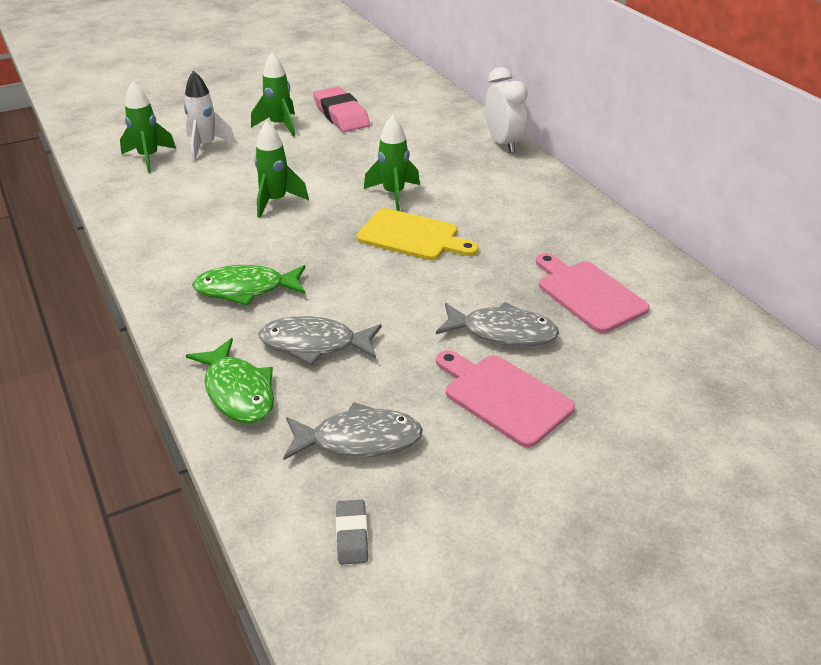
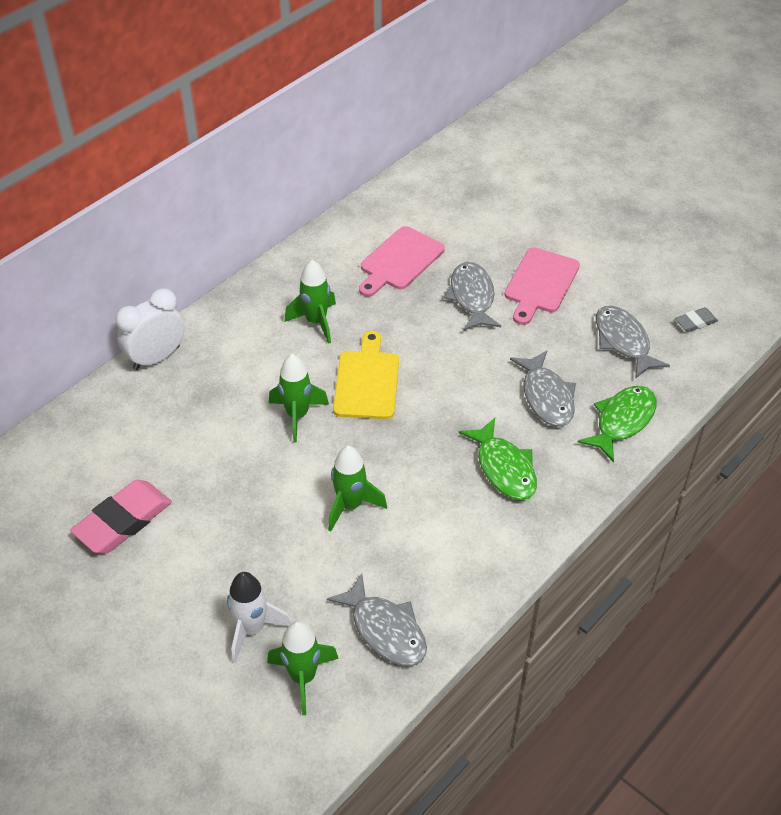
camera: 110 degrees left, 10 degrees up
green rocket [251,53,295,137] -> green rocket moved to [284,260,336,344]
none -> grey fish [327,574,427,666]

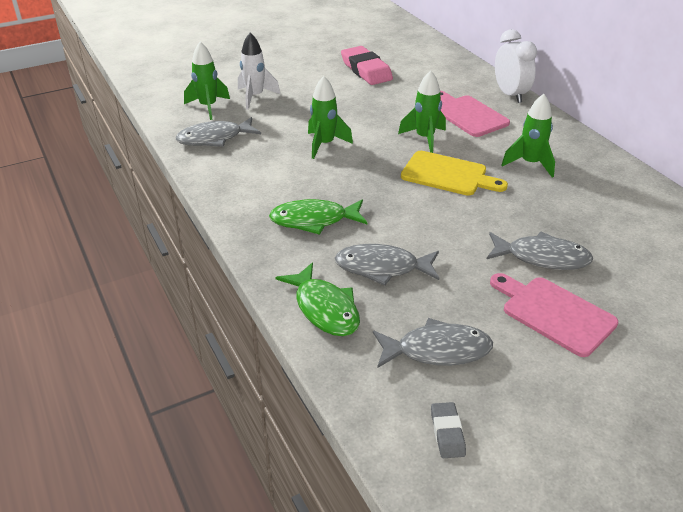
camera: 110 degrees right, 10 degrees down
pink cutting board [359,226,445,297] -> pink cutting board moved to [440,91,510,137]

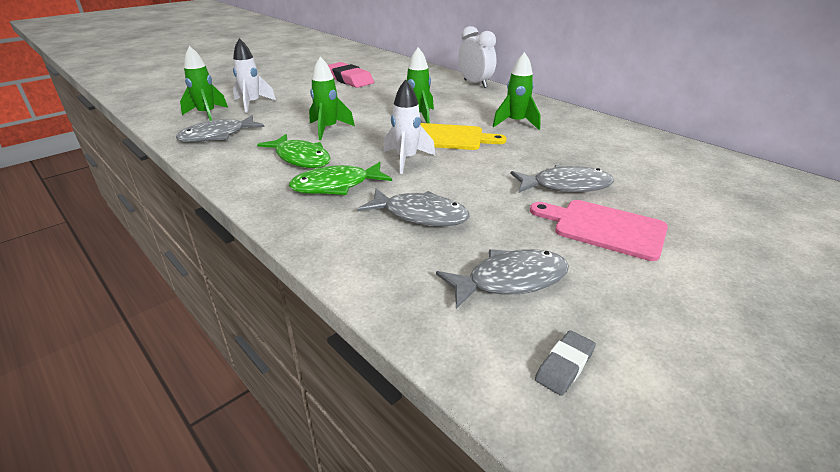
camera: 15 degrees left, 5 degrees down
green fish [276,262,360,336] -> green fish moved to [257,134,331,168]
grey fish [335,244,439,286] -> grey fish turned 150 degrees counterclockwise [357,189,470,226]
grey eraser [431,402,466,458] -> grey eraser turned 60 degrees clockwise [535,330,596,396]
pink cutting board [440,91,510,137] -> none
none -> white rocket [384,79,436,174]

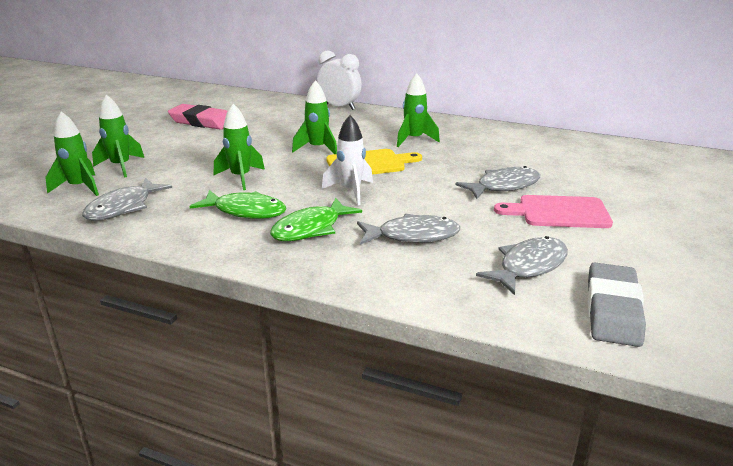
camera: 25 degrees left, 5 degrees down
white rocket [233,38,276,113] -> green rocket [92,95,144,178]
grey eraser [535,330,596,396] -> grey eraser [588,262,646,347], size x1.98

